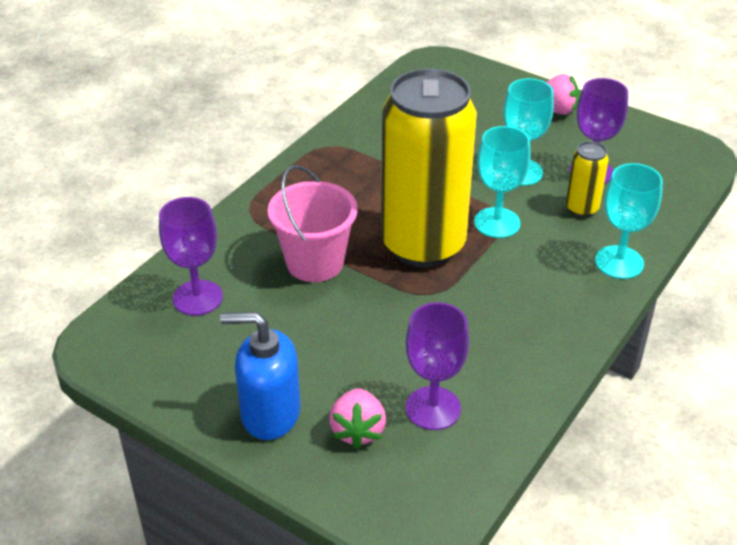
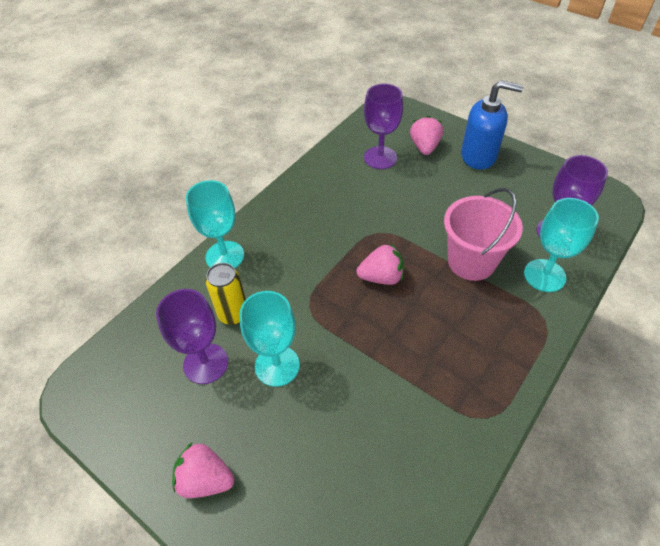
camera: 175 degrees left, 10 degrees up
yellow can [381,68,477,267] -> pink strawberry [357,244,404,285]
turquoise goblet [474,126,531,238] -> turquoise goblet moved to [524,198,599,292]

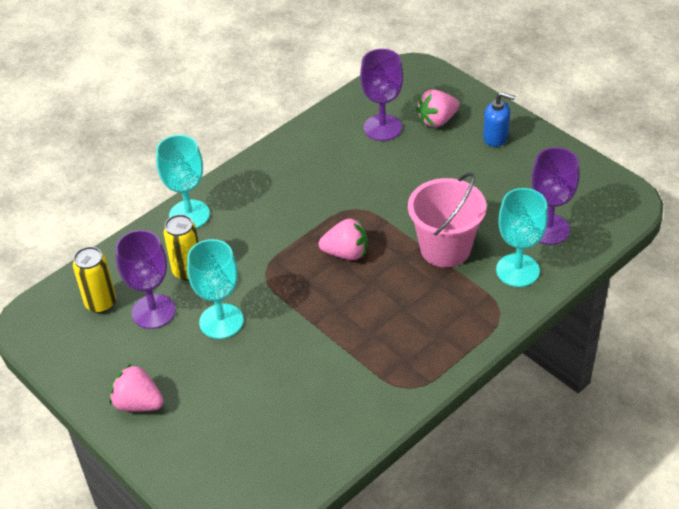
camera: 10 degrees right, 5 degrees down
pink strawberry [410,116,443,155] -> pink strawberry turned 135 degrees counterclockwise [416,89,459,128]
blue soap dispenser [461,80,524,170] -> blue soap dispenser [483,92,515,147], size x0.60
none -> yellow can [73,247,116,313]

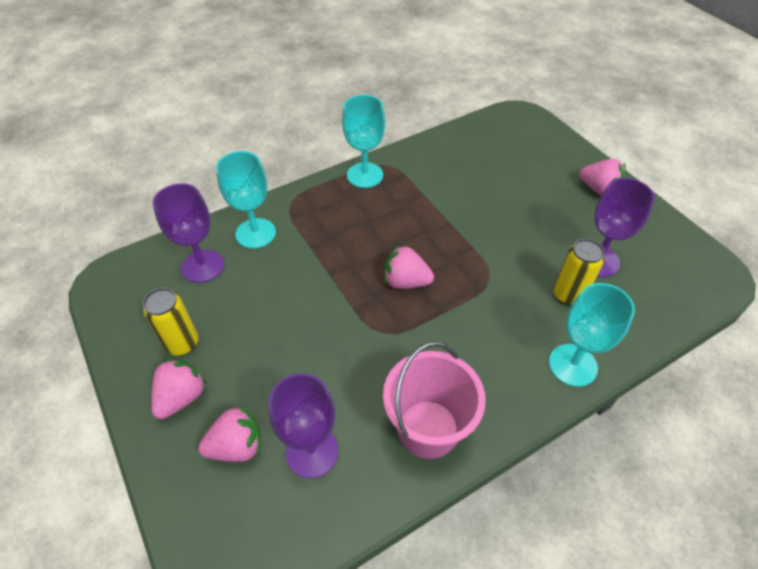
camera: 170 degrees left, 5 degrees up
yellow can [73,247,116,313] -> yellow can moved to [143,288,198,355]
turquoise goblet [187,239,244,339] -> turquoise goblet moved to [342,95,385,188]
pink bucket [408,172,487,267] -> pink bucket moved to [383,342,486,459]
blue soap dispenser [483,92,515,147] -> pink strawberry [151,359,207,419]

